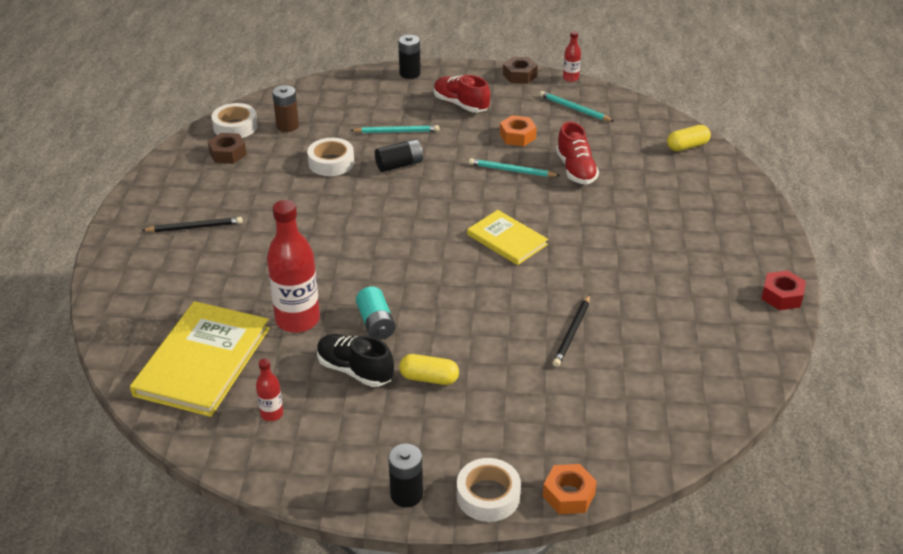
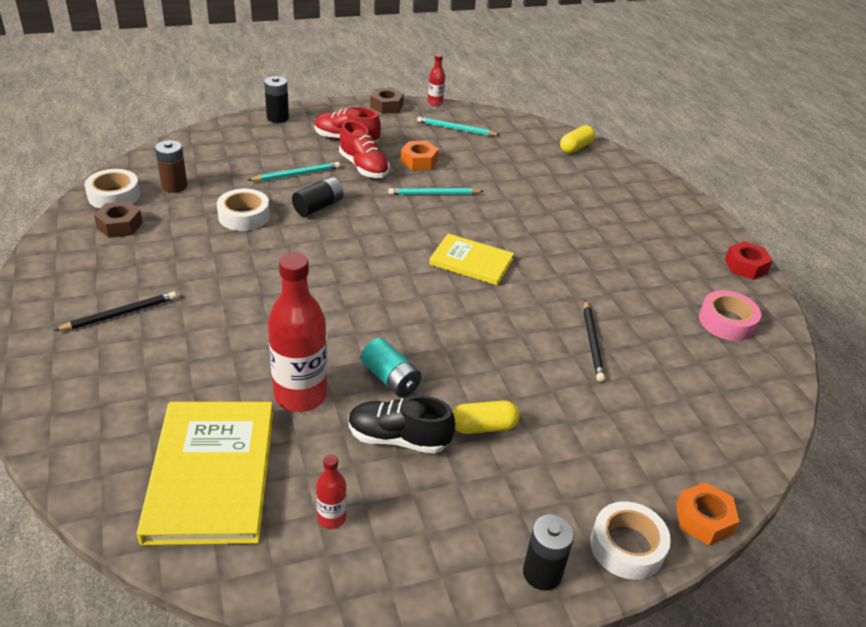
camera: 25 degrees left, 0 degrees up
red shoe [556,122,599,184] -> red shoe moved to [339,121,390,178]
none -> pink tape [699,290,761,341]

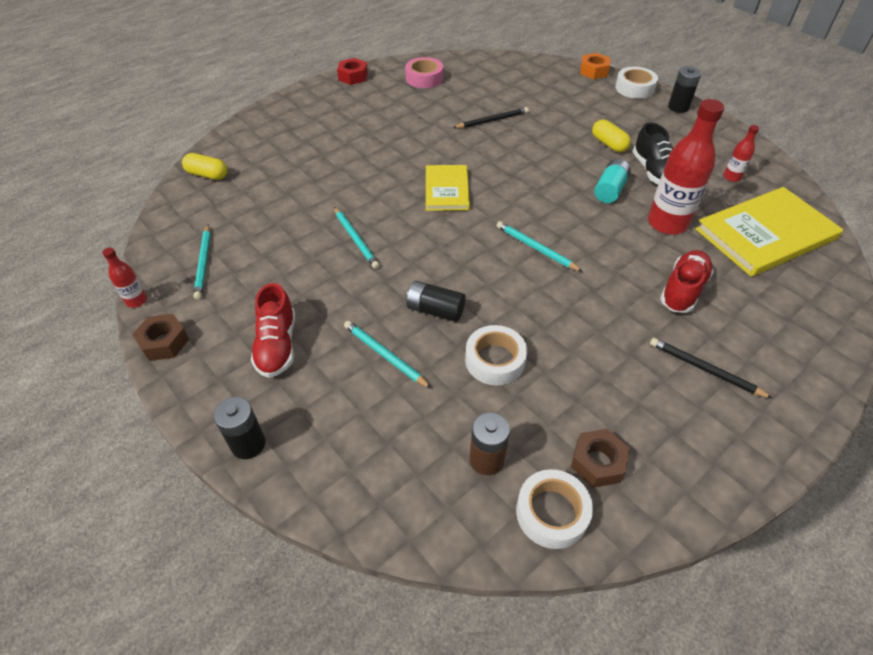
camera: 110 degrees left, 10 degrees up
red shoe [339,121,390,178] -> red shoe moved to [660,250,714,313]
orange nut [401,141,439,170] -> none
none -> turquoise pencil [496,221,583,272]

